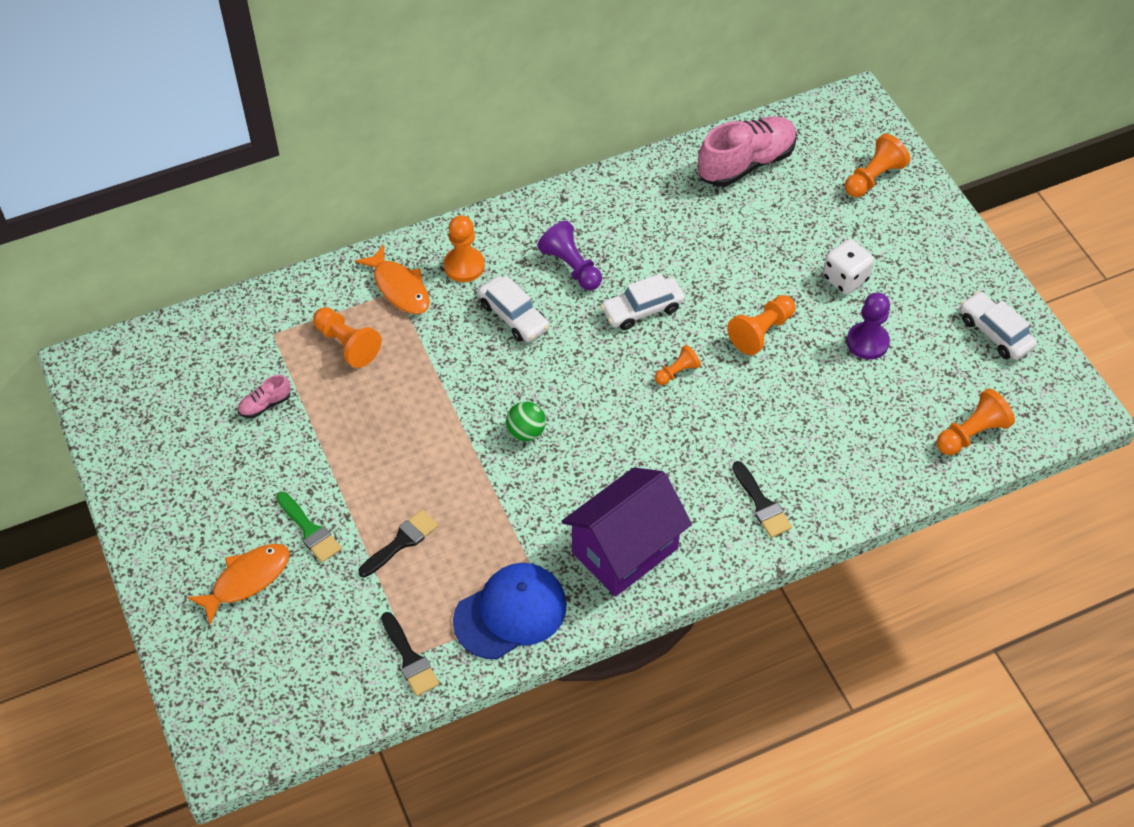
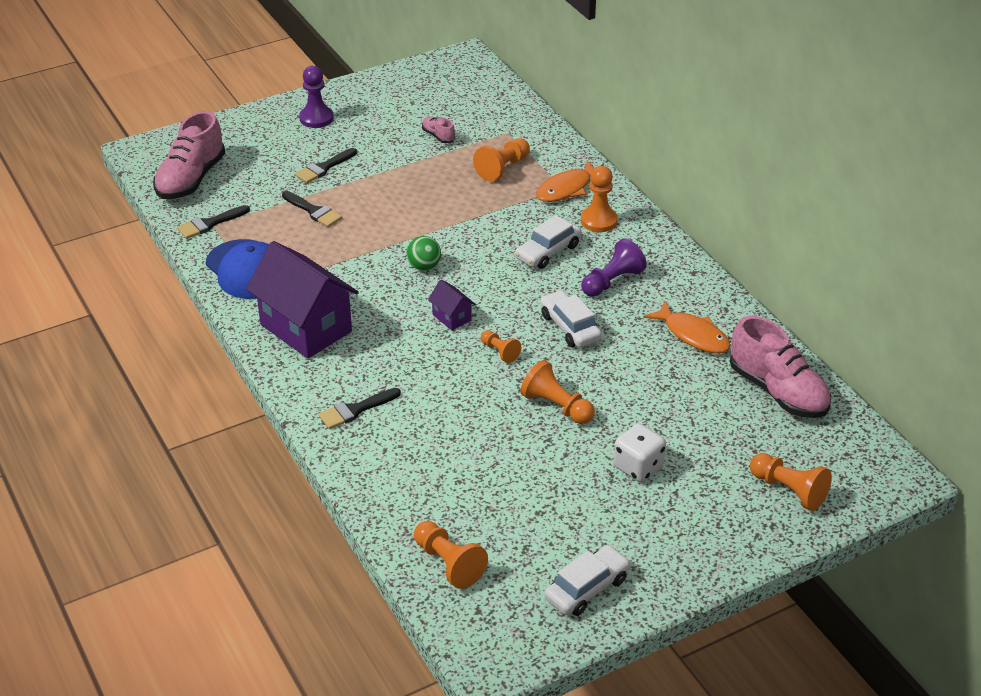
camera: 85 degrees right, 15 degrees down
orange fish [187,544,290,625] -> orange fish moved to [644,300,731,353]
green brush [276,492,342,563] -> black brush [295,148,357,183]
purple pawn [847,292,890,360] -> purple pawn moved to [299,66,334,128]
none -> pink shoe [153,111,225,199]
none -> purple house [428,280,475,331]

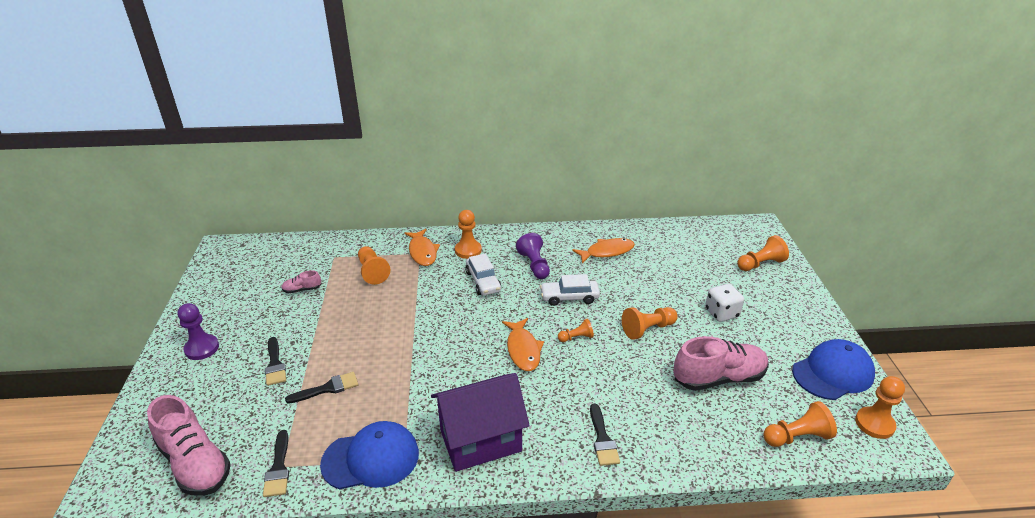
camera: 65 degrees left, 5 degrees down
green ball [406,236,441,271] -> none
purple house [428,280,475,331] -> orange fish [502,318,544,371]
white car [545,545,631,616] -> blue cap [792,339,875,400]
pink shoe [730,316,831,418] -> pink shoe moved to [673,336,769,391]
none -> orange pawn [855,376,905,439]

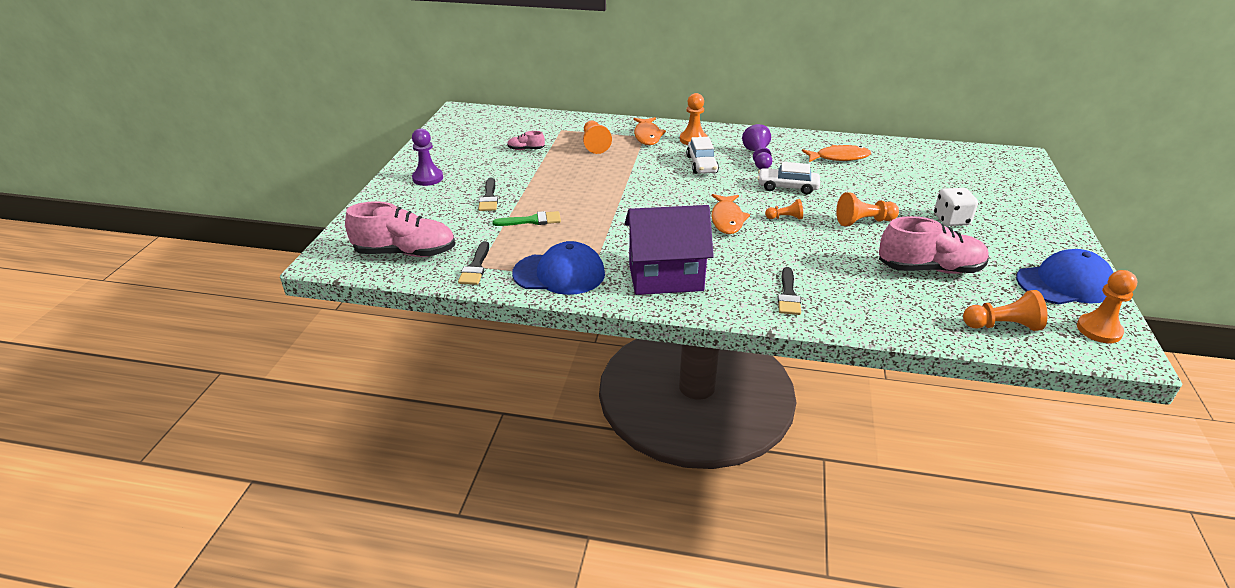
camera: 15 degrees right, 0 degrees up
pink shoe [147,395,231,496] -> pink shoe turned 60 degrees counterclockwise [345,201,455,257]
black brush [285,372,358,404] -> green brush [492,211,561,226]
orange pawn [737,235,789,271] -> none

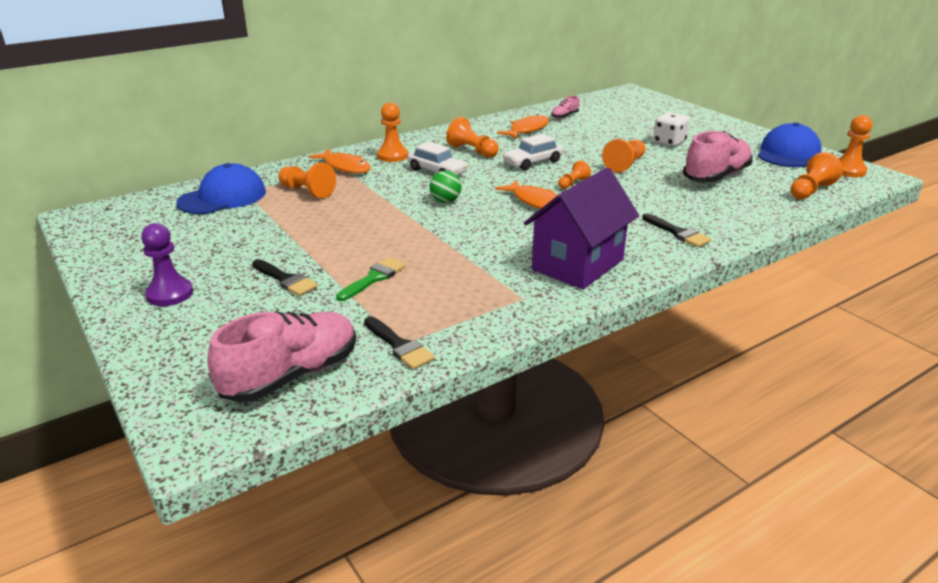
camera: 45 degrees left, 5 degrees down
pink shoe [507,131,545,150] -> pink shoe moved to [551,96,579,119]
blue cap [512,241,605,295] -> blue cap moved to [176,163,266,214]
purple pawn [742,124,772,169] -> orange pawn [446,117,499,158]
none -> green ball [429,171,462,203]

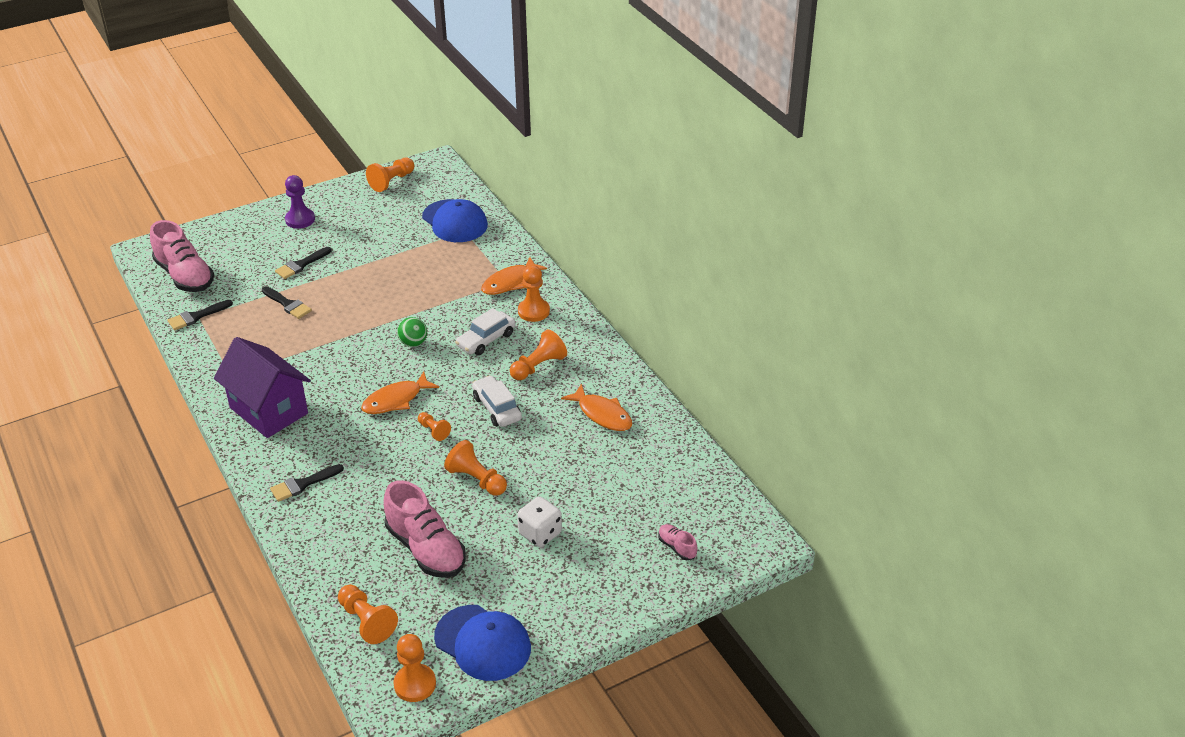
camera: 95 degrees right, 10 degrees up
orange pawn [278,163,336,198] -> orange pawn moved to [366,158,414,192]
green brush [336,258,406,301] -> black brush [262,286,312,319]
pink shoe [551,96,579,119] -> pink shoe moved to [658,524,697,560]

